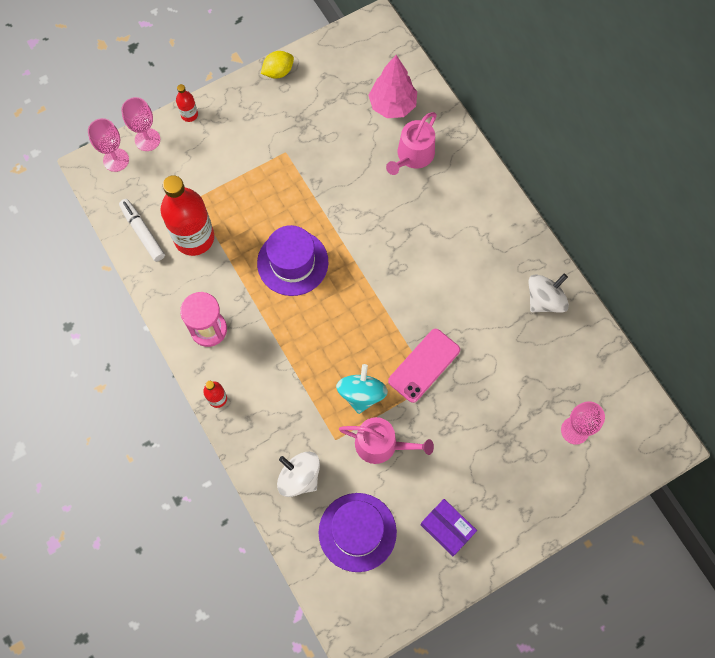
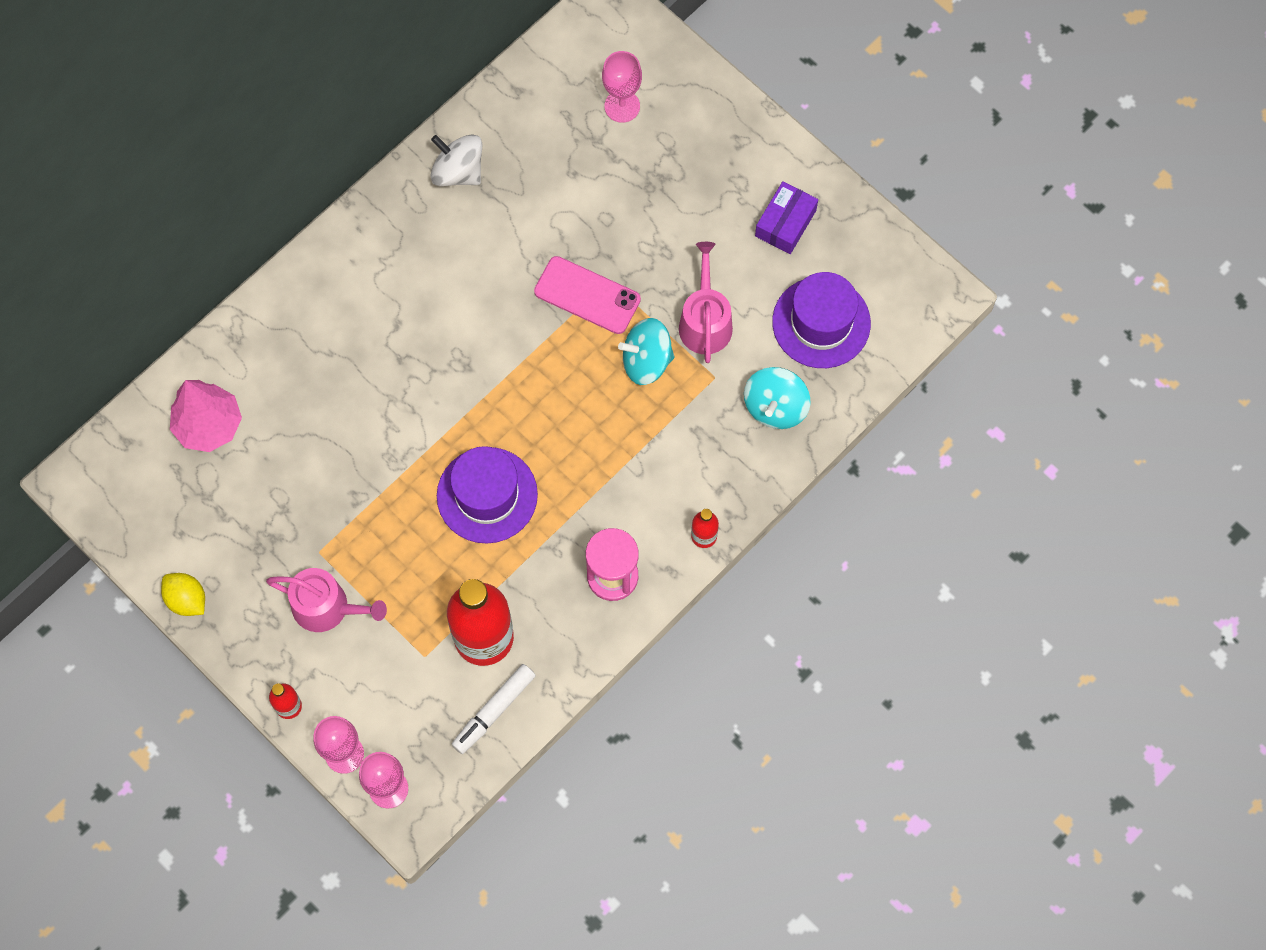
camera: 105 degrees left, 0 degrees up
white spinning top [277,452,320,497] -> turquoise spinning top [744,367,810,429]
pink watering can [386,112,437,175] -> pink watering can moved to [266,568,387,632]

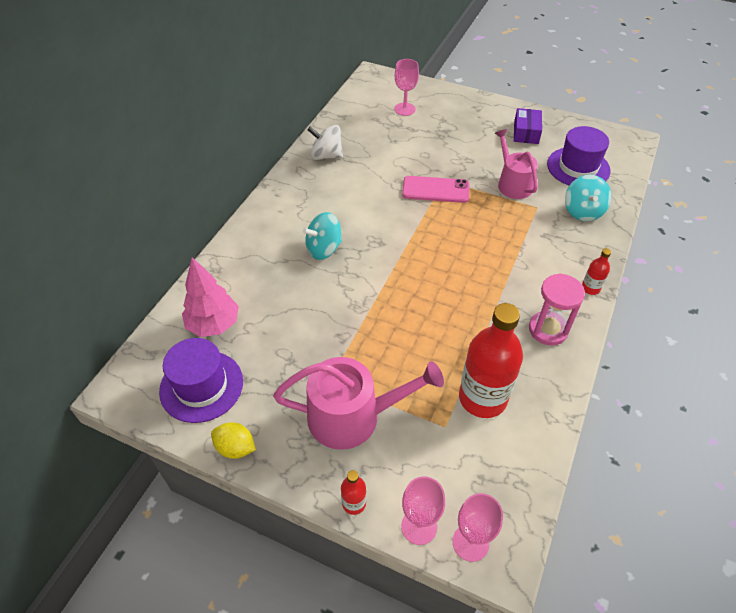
camera: 20 degrees left, 20 degrees down
pink watering can [266,568,387,632] -> pink watering can [273,357,444,450], size x1.50
purple hat [437,446,538,543] -> purple hat moved to [159,338,243,423]
white marker [452,664,536,754] -> none
turquoise spinning top [618,318,675,385] -> turquoise spinning top moved to [303,212,342,260]

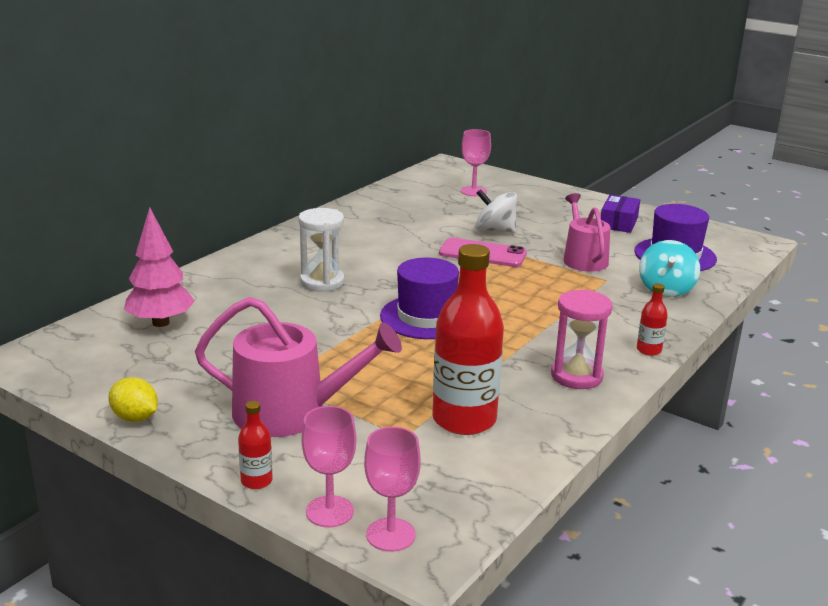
camera: 10 degrees right, 25 degrees down
purple hat [159,338,243,423] -> purple hat moved to [380,258,459,339]
turquoise spinning top [303,212,342,260] -> white hourglass [298,208,344,292]
white spinning top [308,125,343,160] -> white spinning top moved to [476,189,517,233]

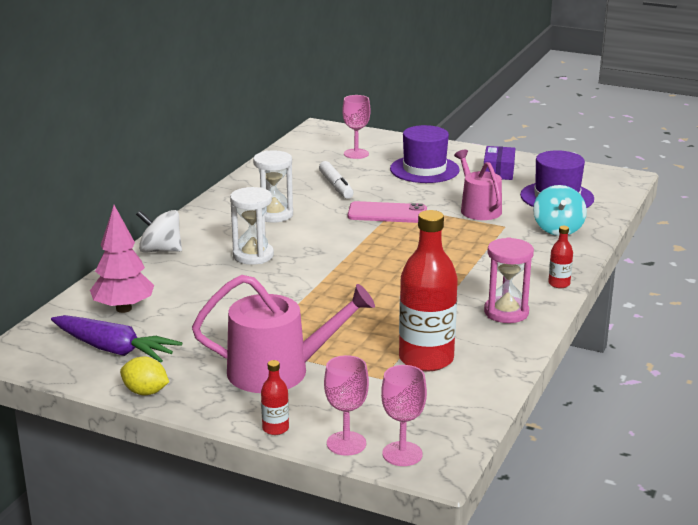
camera: 10 degrees left, 0 degrees up
purple hat [380,258,459,339] -> purple hat moved to [390,125,460,183]
white spinning top [476,189,517,233] -> white spinning top moved to [136,210,182,253]
none -> purple carrot [51,315,182,363]
none -> white hourglass [253,150,293,222]
none -> white marker [319,161,354,199]

